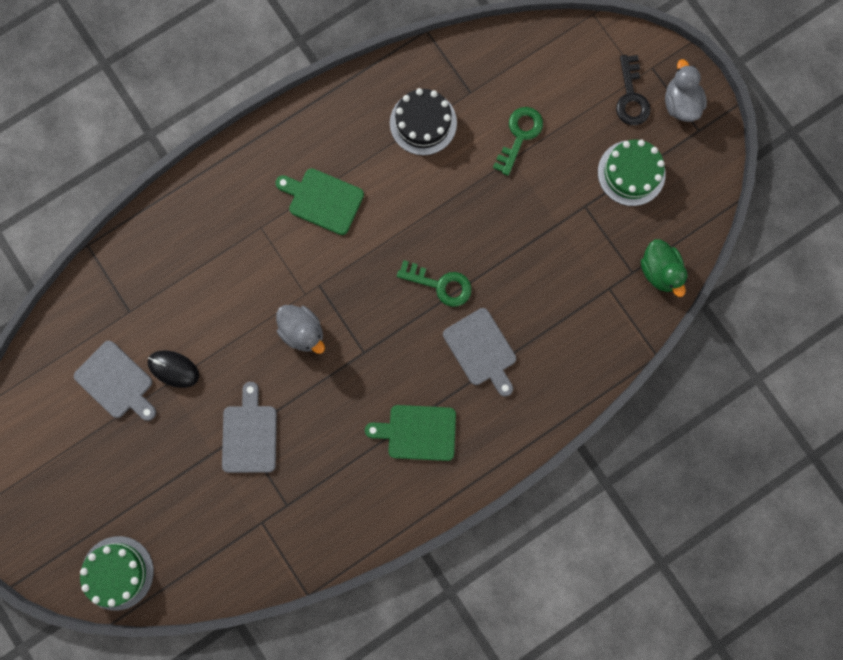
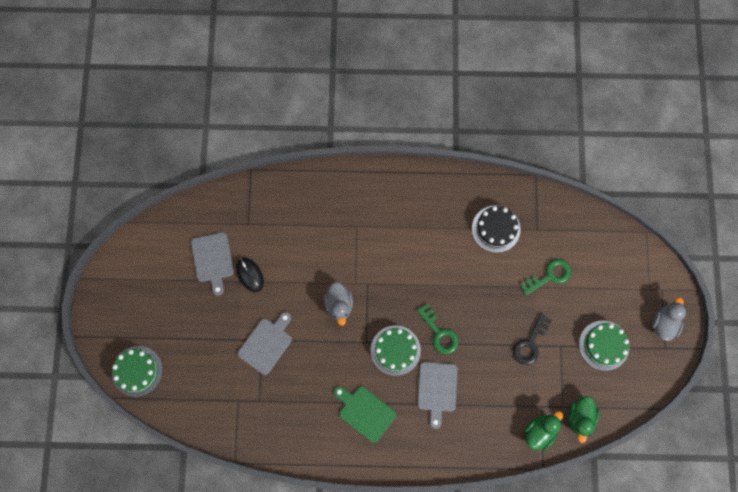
camera: 35 degrees right, 5 degrees down
green cutting board [275,168,364,235] -> none
black key [616,55,651,125] -> black key moved to [513,313,552,365]
none -> green cake [371,325,421,376]
none -> green duck [524,411,563,450]

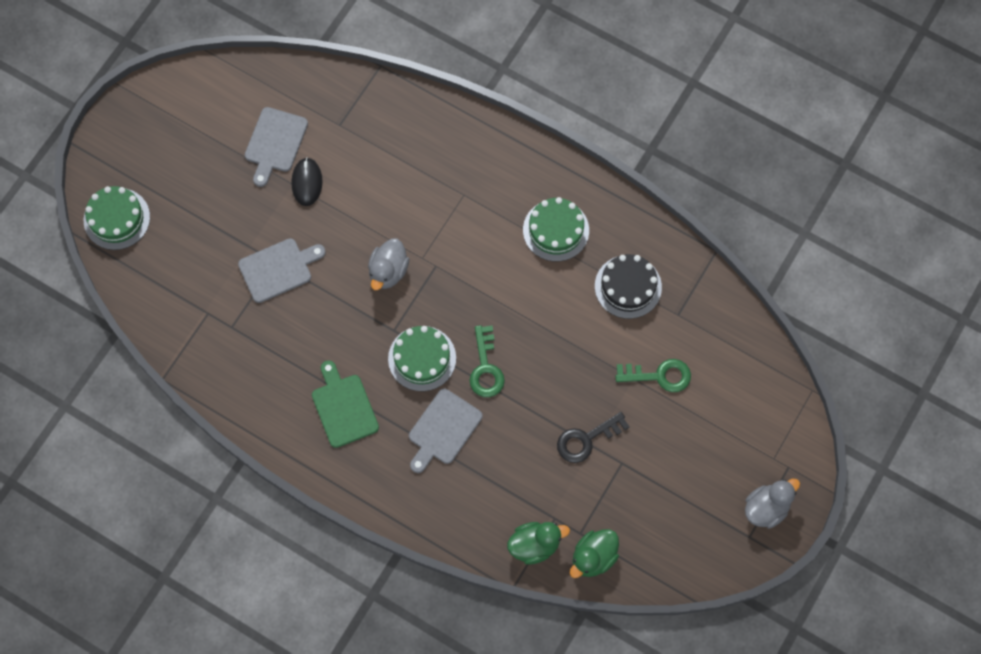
camera: 30 degrees right, 5 degrees down
green cake [579,320,629,371] -> green cake moved to [523,197,589,262]

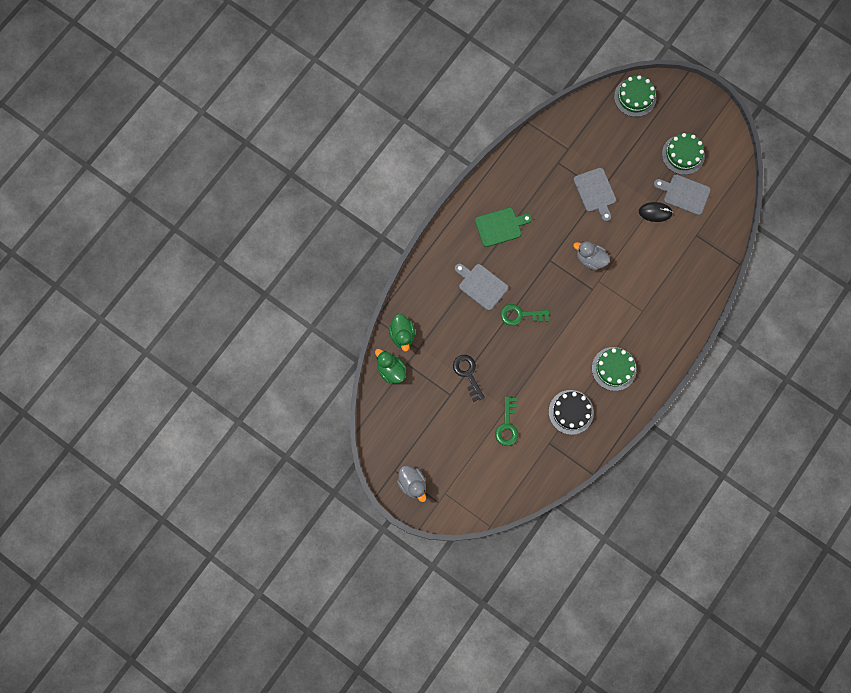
camera: 95 degrees right, 5 degrees up
green cake [388,326,456,391] -> green cake moved to [662,133,705,175]

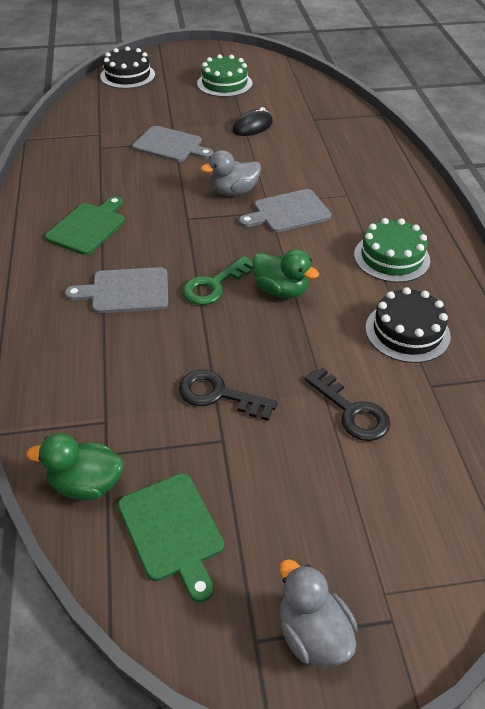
camera: 45 degrees left, 30 degrees down
green duck [389,314,415,352] -> green duck moved to [252,249,319,298]
grey duck [397,465,426,502] -> grey duck turned 135 degrees counterclockwise [279,559,358,667]
green key [495,396,518,446] -> black key [305,367,390,441]
green cake [614,75,656,117] -> black cake [100,47,155,89]
grey cutting board [654,174,711,215] -> grey cutting board moved to [239,189,331,233]
none -> green cutting board [118,473,224,602]

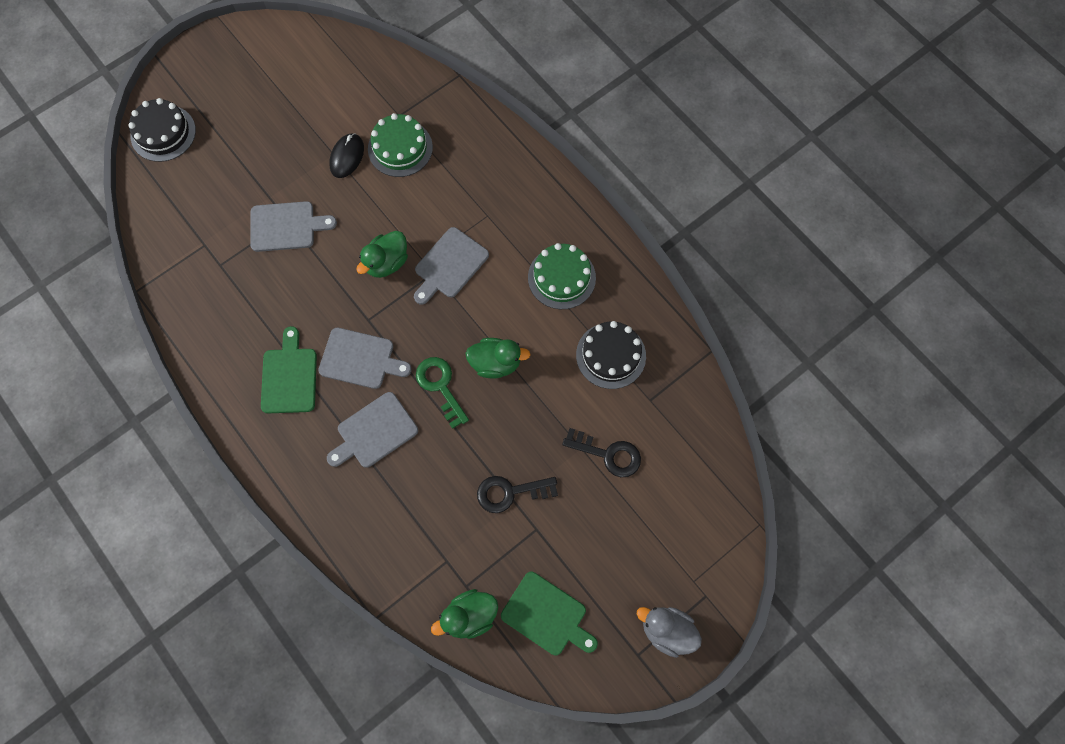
camera: 30 degrees left, 25 degrees up
green key [182,256,253,305] -> green key turned 135 degrees clockwise [416,357,469,429]
green cake [197,54,252,97] -> green cake moved to [368,113,433,177]
grey duck [201,150,261,196] -> green duck [356,231,408,278]
none -> grey cutting board [318,328,412,389]

